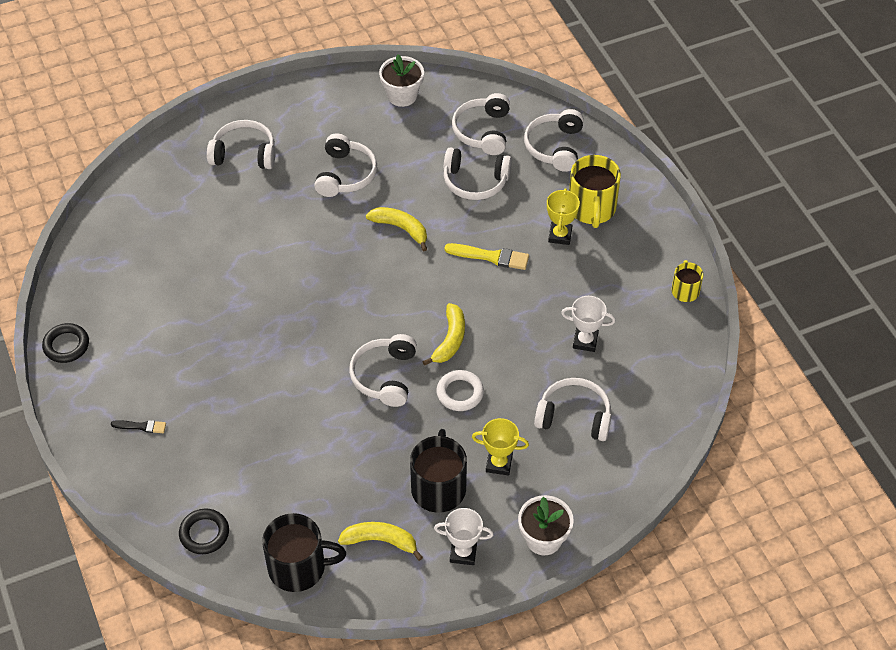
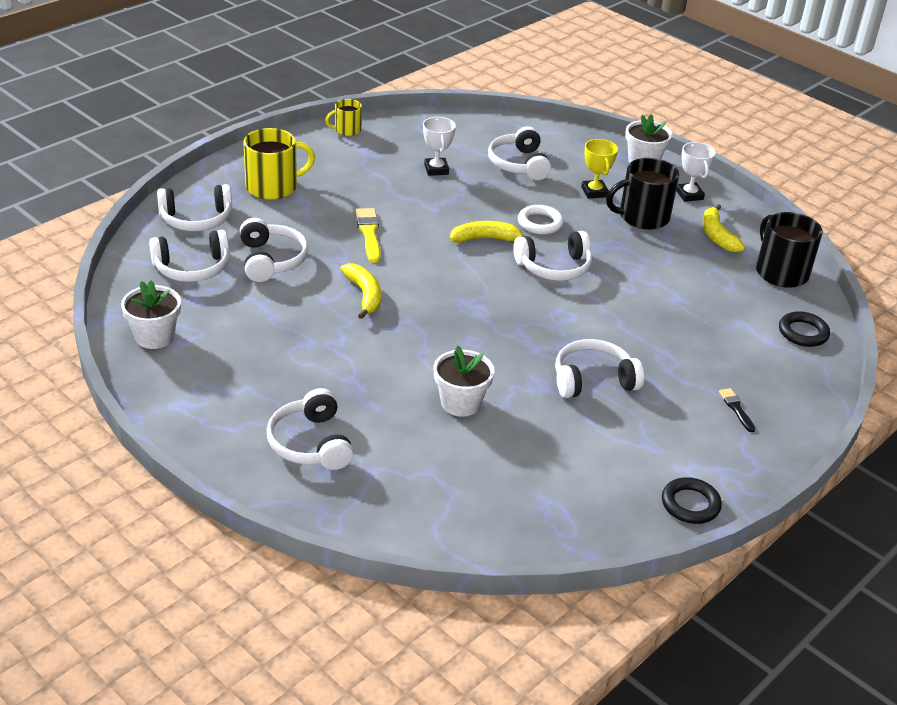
camera: 115 degrees left, 15 degrees down
white headphones [314,133,377,197] -> white headphones moved to [555,339,644,398]
yellow banana [366,207,427,251] -> yellow banana turned 150 degrees clockwise [340,263,381,319]
yellow trophy [547,188,580,245] -> none
none -> white flower pot [434,346,494,417]

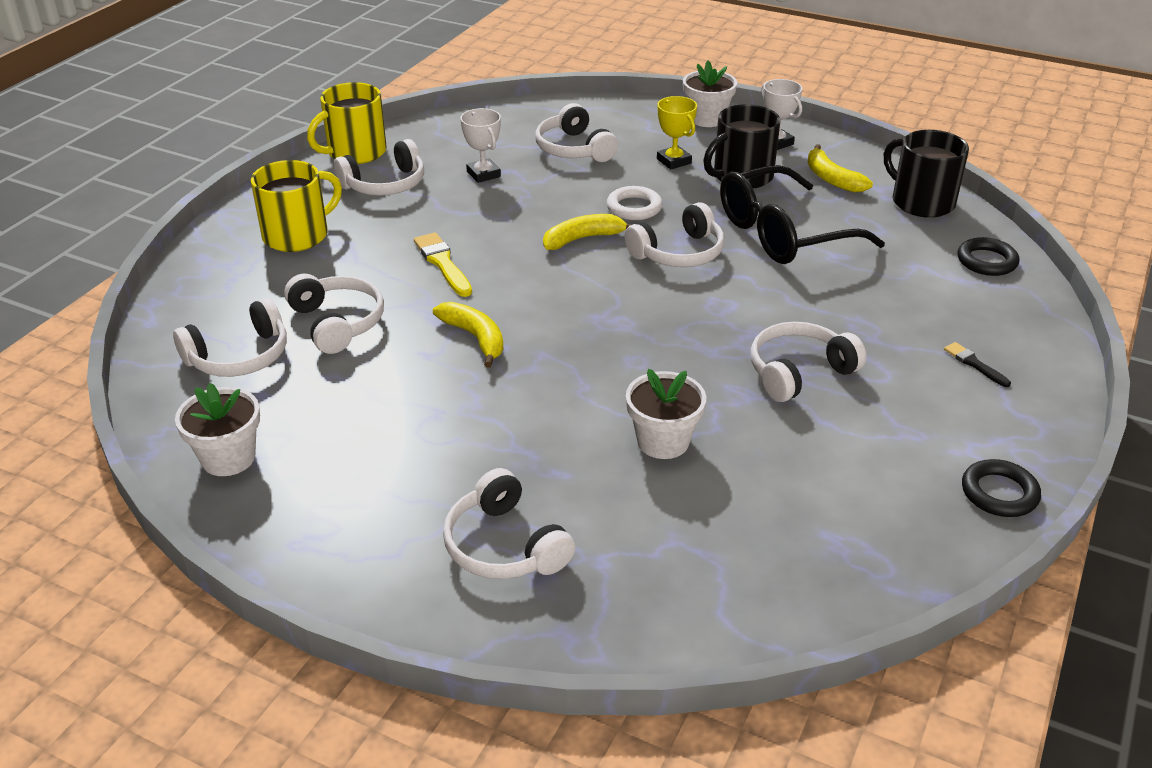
camera: 15 degrees left, 0 degrees up
white headphones [157,184,232,231] -> white headphones moved to [334,139,424,196]
yellow mug [325,99,362,136] -> yellow mug [307,82,387,164], size x1.79
none -> black glasses [720,165,885,264]

